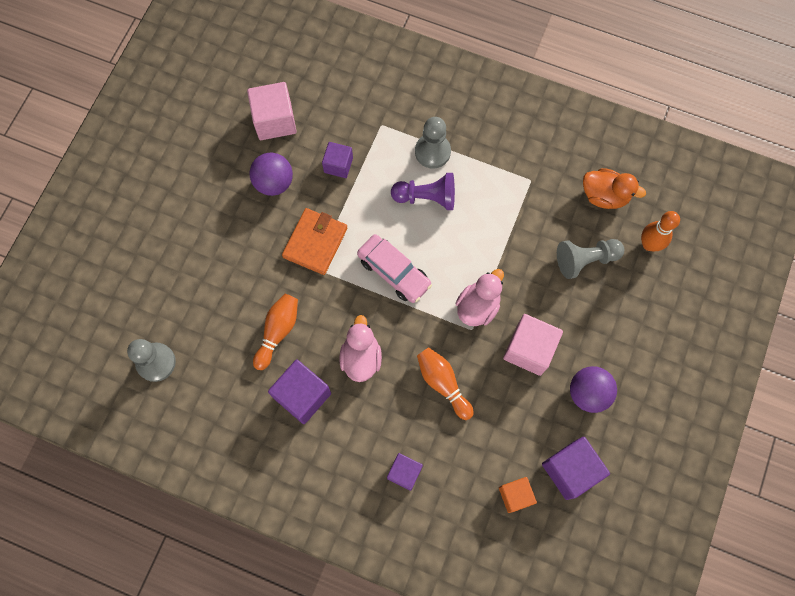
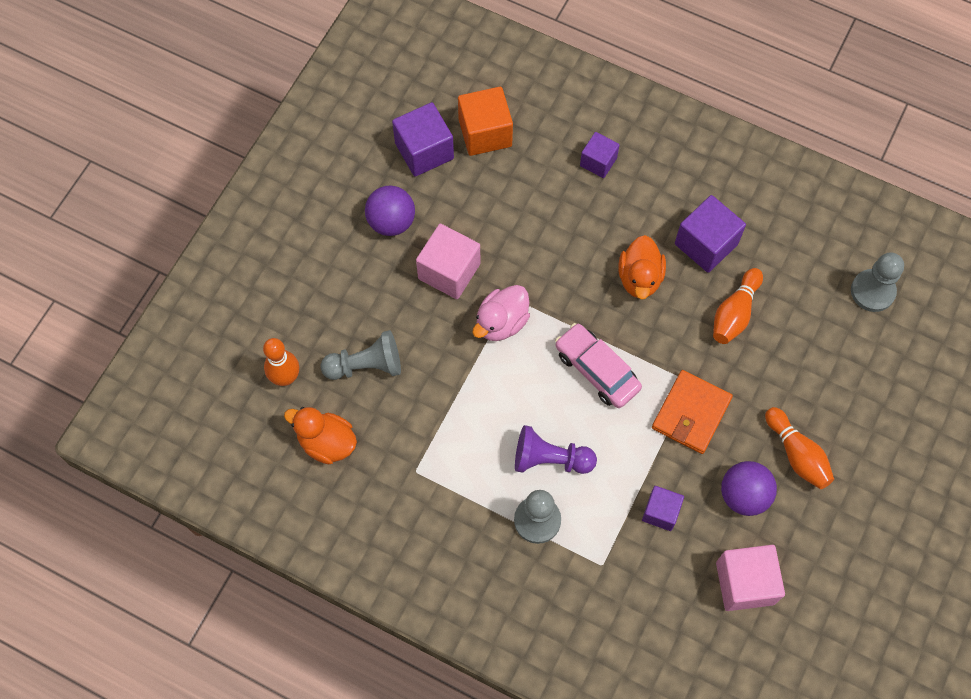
camera: 175 degrees left, 5 degrees down
pink duck [339,315,382,382] -> orange duck [619,235,666,299]
orange bowling pin [417,347,474,420] -> orange bowling pin moved to [765,407,834,489]
orange cube [499,477,537,513] -> orange cube [458,87,513,156], size x1.61

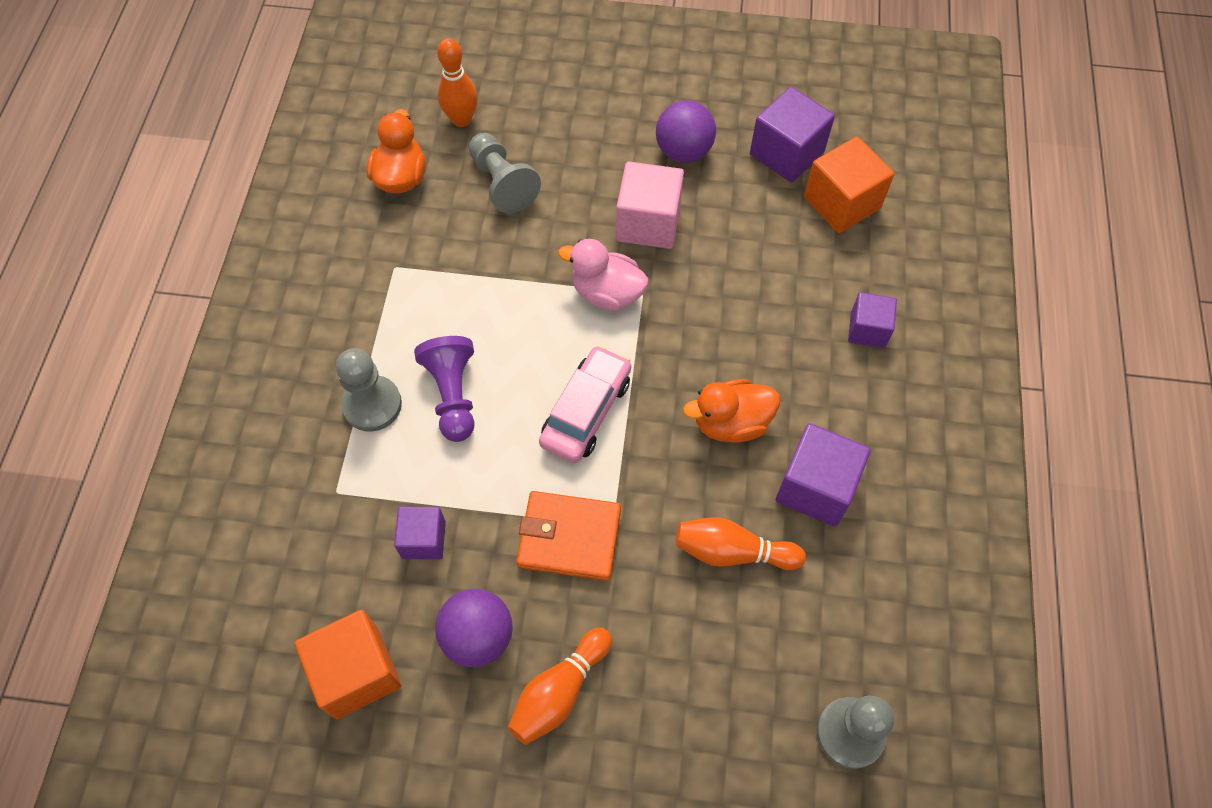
camera: 70 degrees right, 5 degrees down
pink cube [716,545,785,611] -> orange cube [295,610,401,719]

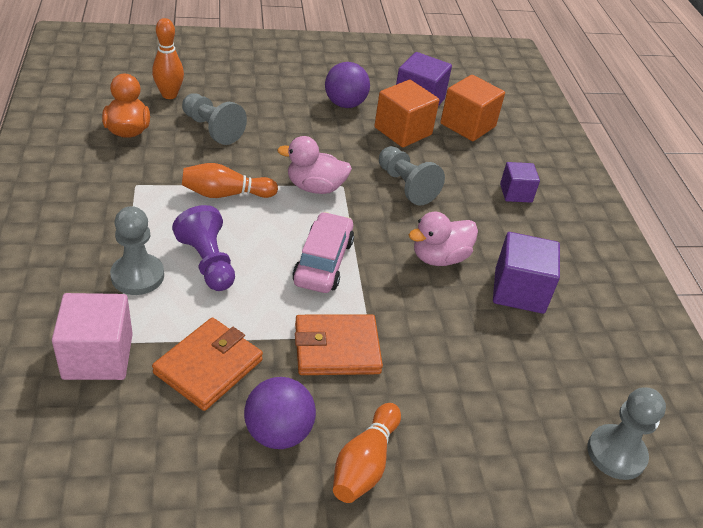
camera: 20 degrees left, 20 degrees down
orange cube [295,610,401,719] -> orange cube moved to [374,80,439,147]
purple cube [394,507,446,559] -> orange wallet [152,318,263,411]
pink cube [616,161,684,249] -> pink cube moved to [52,293,133,380]
orange bowling pin [675,517,806,570] -> orange bowling pin moved to [182,163,278,198]
orange duck [683,379,780,442] -> pink duck [409,211,478,266]
none -> grey pawn [379,146,445,206]

